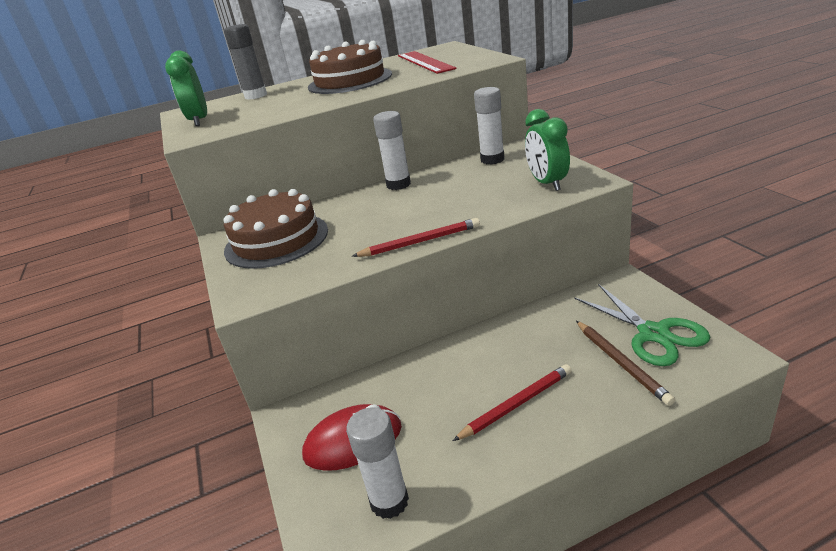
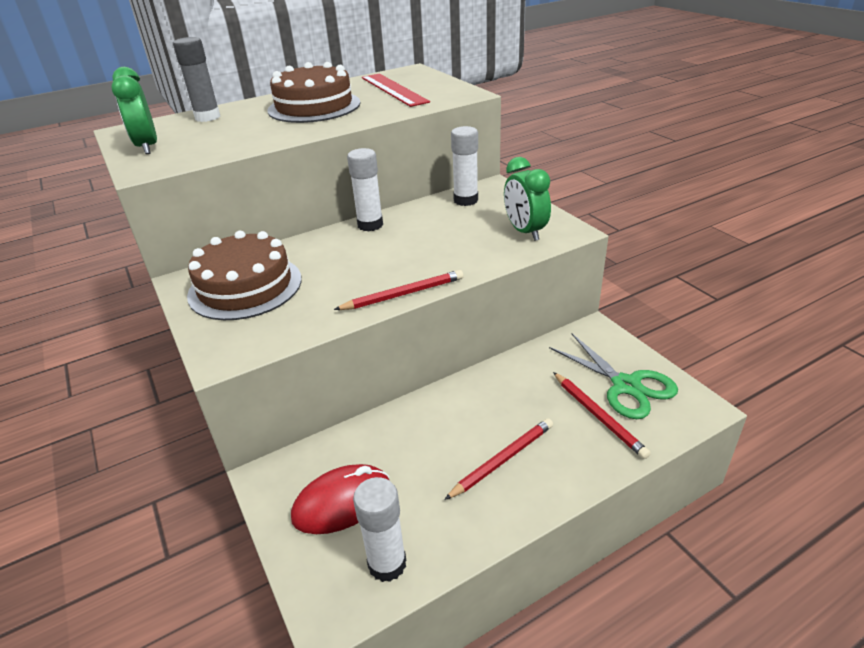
camera: 10 degrees left, 5 degrees up
brown pencil [576,321,675,406] -> red pencil [553,372,651,459]

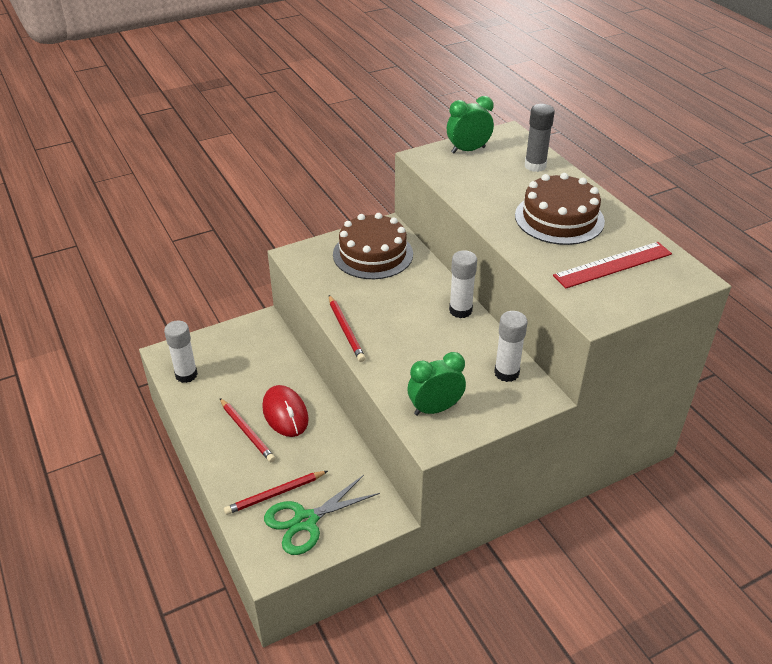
camera: 90 degrees right, 5 degrees up
red mouse [291,464,390,534] -> red mouse moved to [262,385,309,437]

